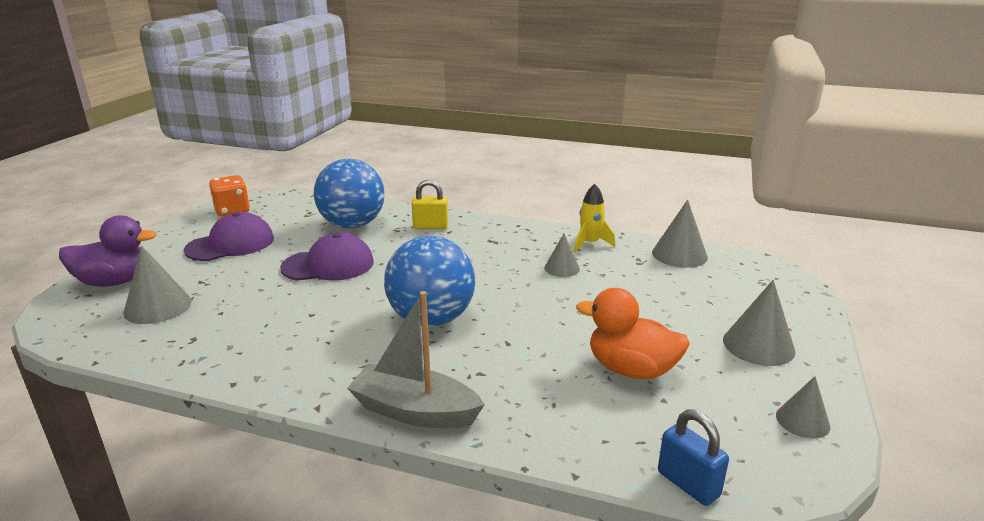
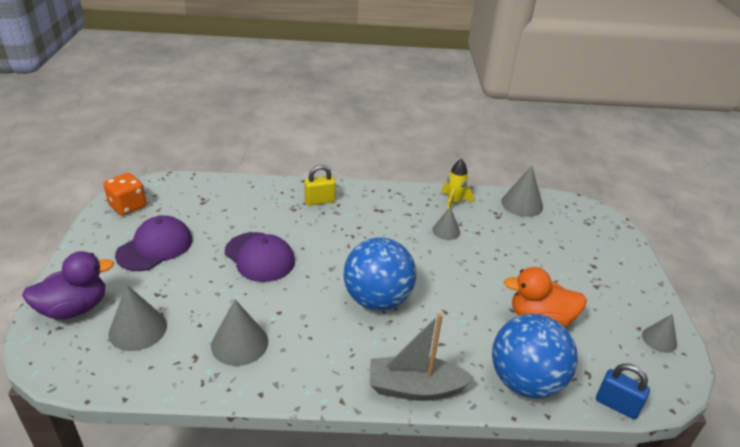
camera: 20 degrees left, 10 degrees up
purple cap [280,232,374,281] -> purple cap turned 75 degrees clockwise [225,232,295,282]
blue ball [314,159,384,229] -> blue ball moved to [492,314,578,398]
grey cone [723,280,796,366] -> grey cone moved to [211,300,268,366]

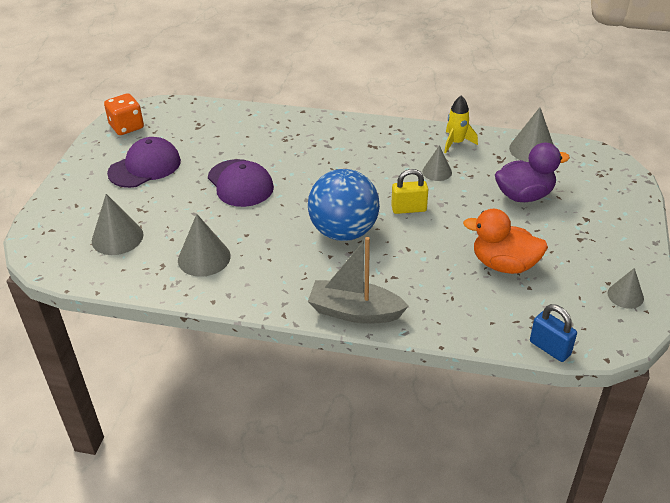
camera: 15 degrees right, 5 degrees up
purple duck [22,251,114,319] -> purple duck moved to [495,142,570,202]
yellow padlock [304,165,336,206] -> yellow padlock moved to [391,169,428,214]
blue ball [492,314,578,398] -> none

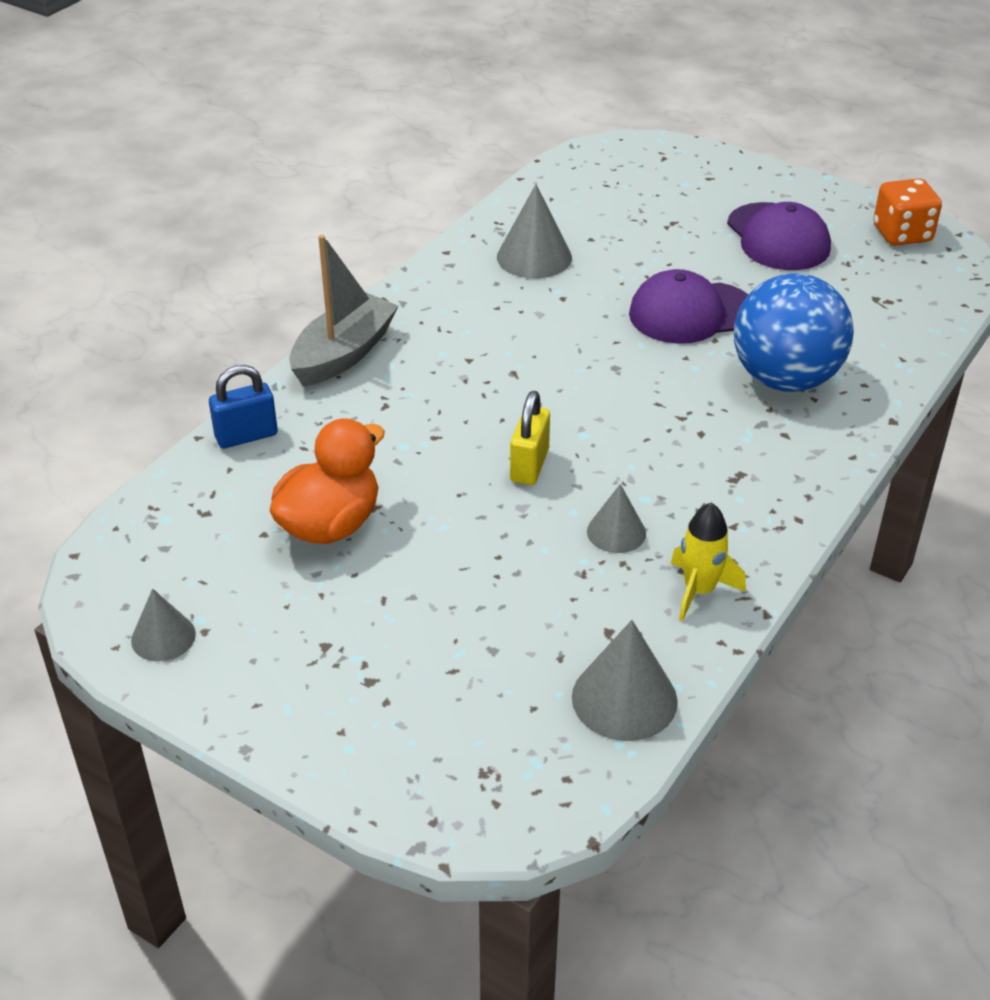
camera: 110 degrees right, 0 degrees up
grey cone [92,194,143,255] -> none
blue ball [308,169,380,241] -> blue ball moved to [734,273,854,392]
purple duck [495,142,570,202] -> none
blue padlock [530,304,577,362] -> blue padlock moved to [209,365,278,448]

